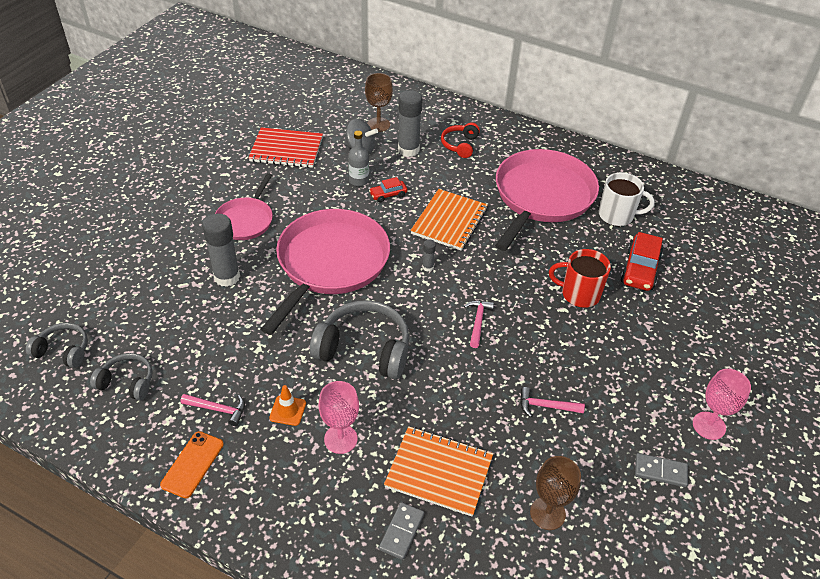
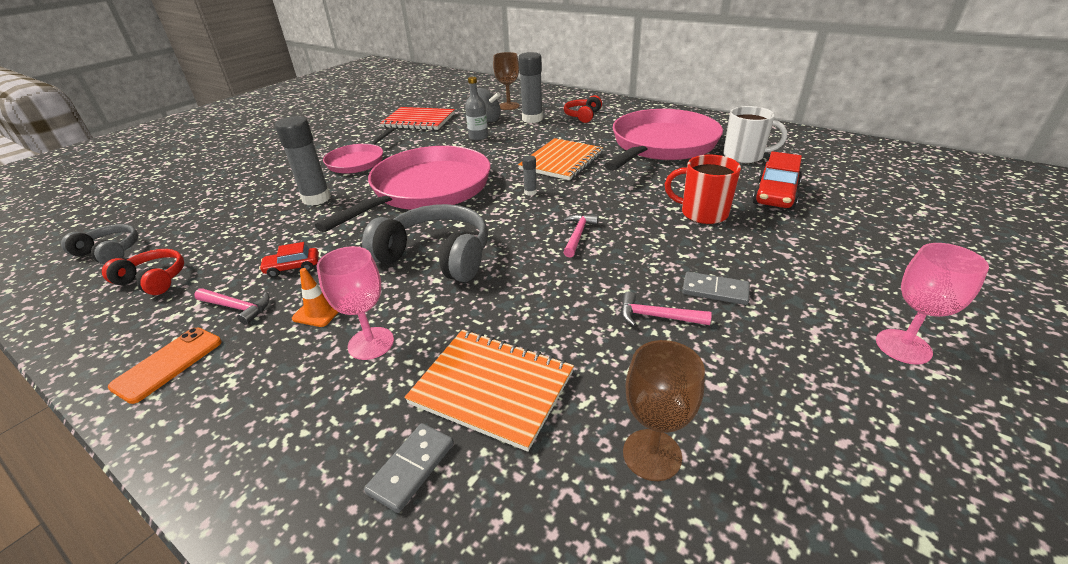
camera: 10 degrees right, 10 degrees down
grey headphones [90,353,153,400] -> red headphones [102,249,184,295]
red car [369,177,407,202] -> red car moved to [259,242,319,277]
grey domino [635,453,688,487] -> grey domino moved to [682,272,750,305]

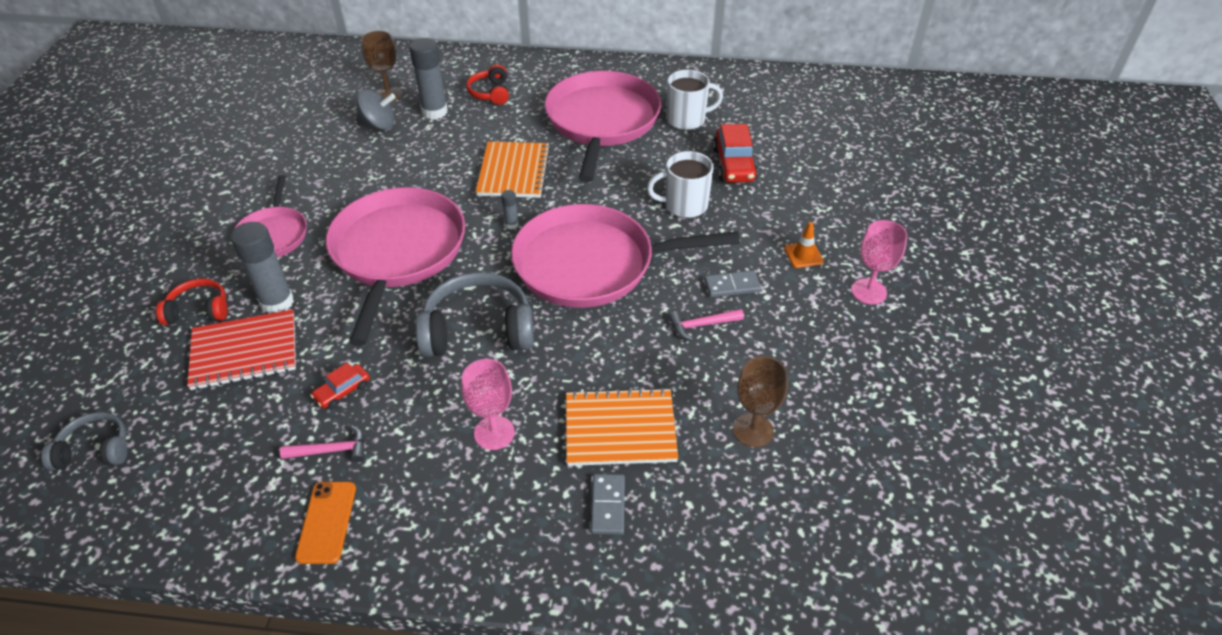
camera: 30 degrees left, 10 degrees up
red headphones [102,249,184,295] -> red headphones moved to [156,279,228,325]
orange traffic cone [292,268,338,327] -> orange traffic cone moved to [784,222,824,268]
red notebook [380,107,455,130] -> red notebook moved to [187,309,296,390]
grey bottle [465,77,488,141] -> none
pink hammer [563,214,599,258] -> pink pan [511,204,740,308]
red mug [665,155,741,224] -> white mug [647,151,714,218]

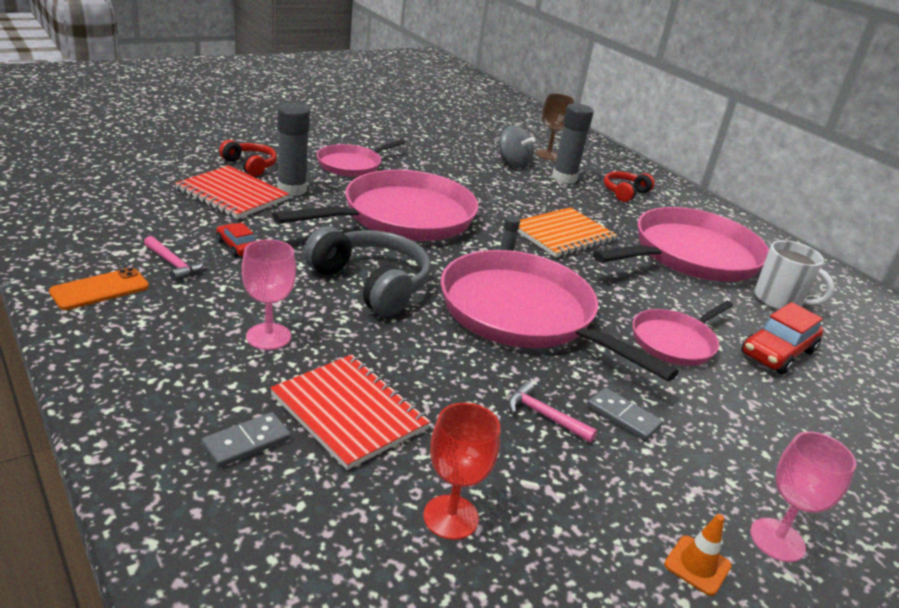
camera: 45 degrees right, 15 degrees down
grey headphones [41,412,128,471] -> none
red car [310,362,370,409] -> red car turned 45 degrees clockwise [216,223,255,257]
orange notebook [566,388,678,466] -> red notebook [270,355,431,470]
white mug [647,151,714,218] -> pink pan [632,301,733,366]
brown goblet [733,356,788,447] -> red goblet [423,403,500,540]
orange traffic cone [784,222,824,268] -> orange traffic cone moved to [664,514,732,596]

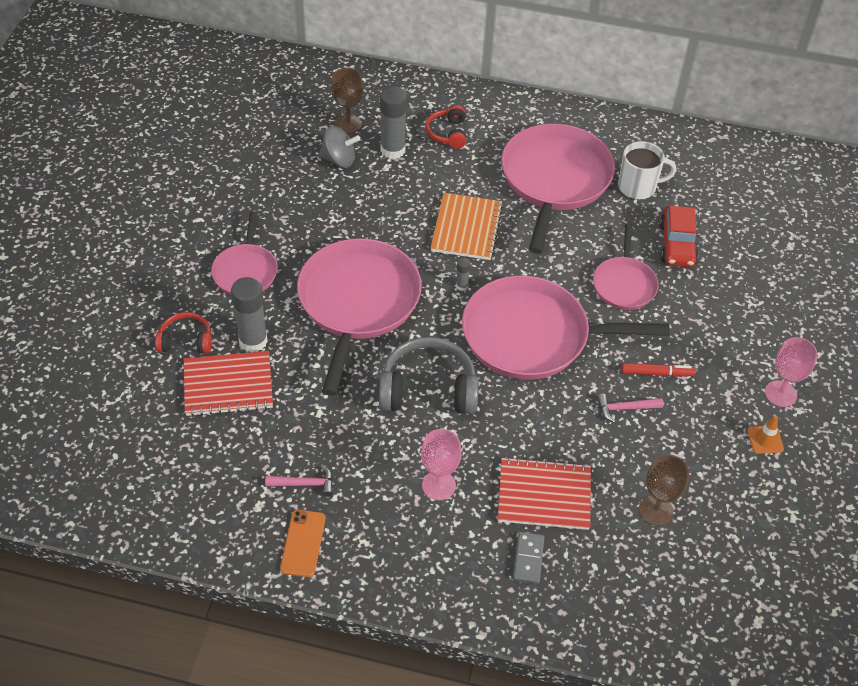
camera: 40 degrees left, 20 degrees up
red car [216,223,255,257] -> none
red goblet [423,403,500,540] -> brown goblet [639,455,689,526]
grey domino [587,388,663,441] -> red marker [621,363,696,377]

